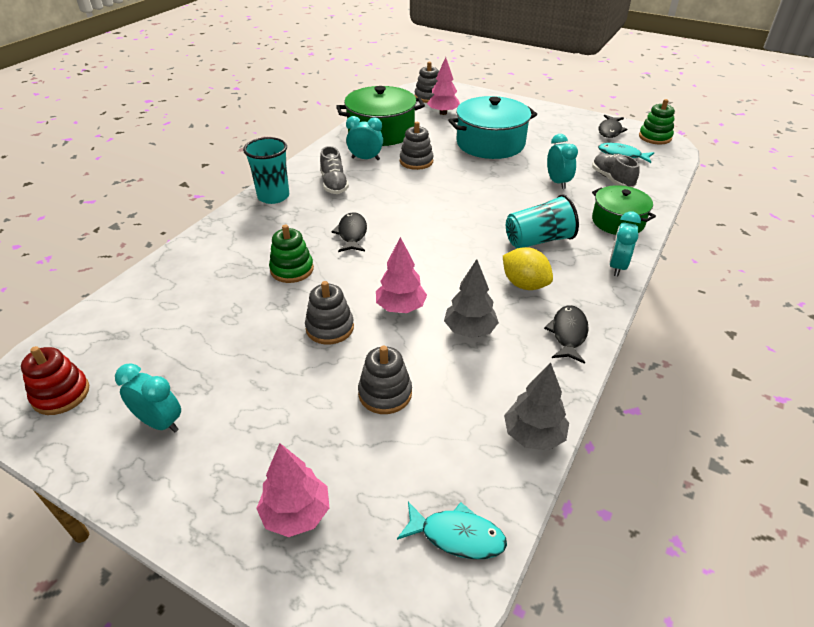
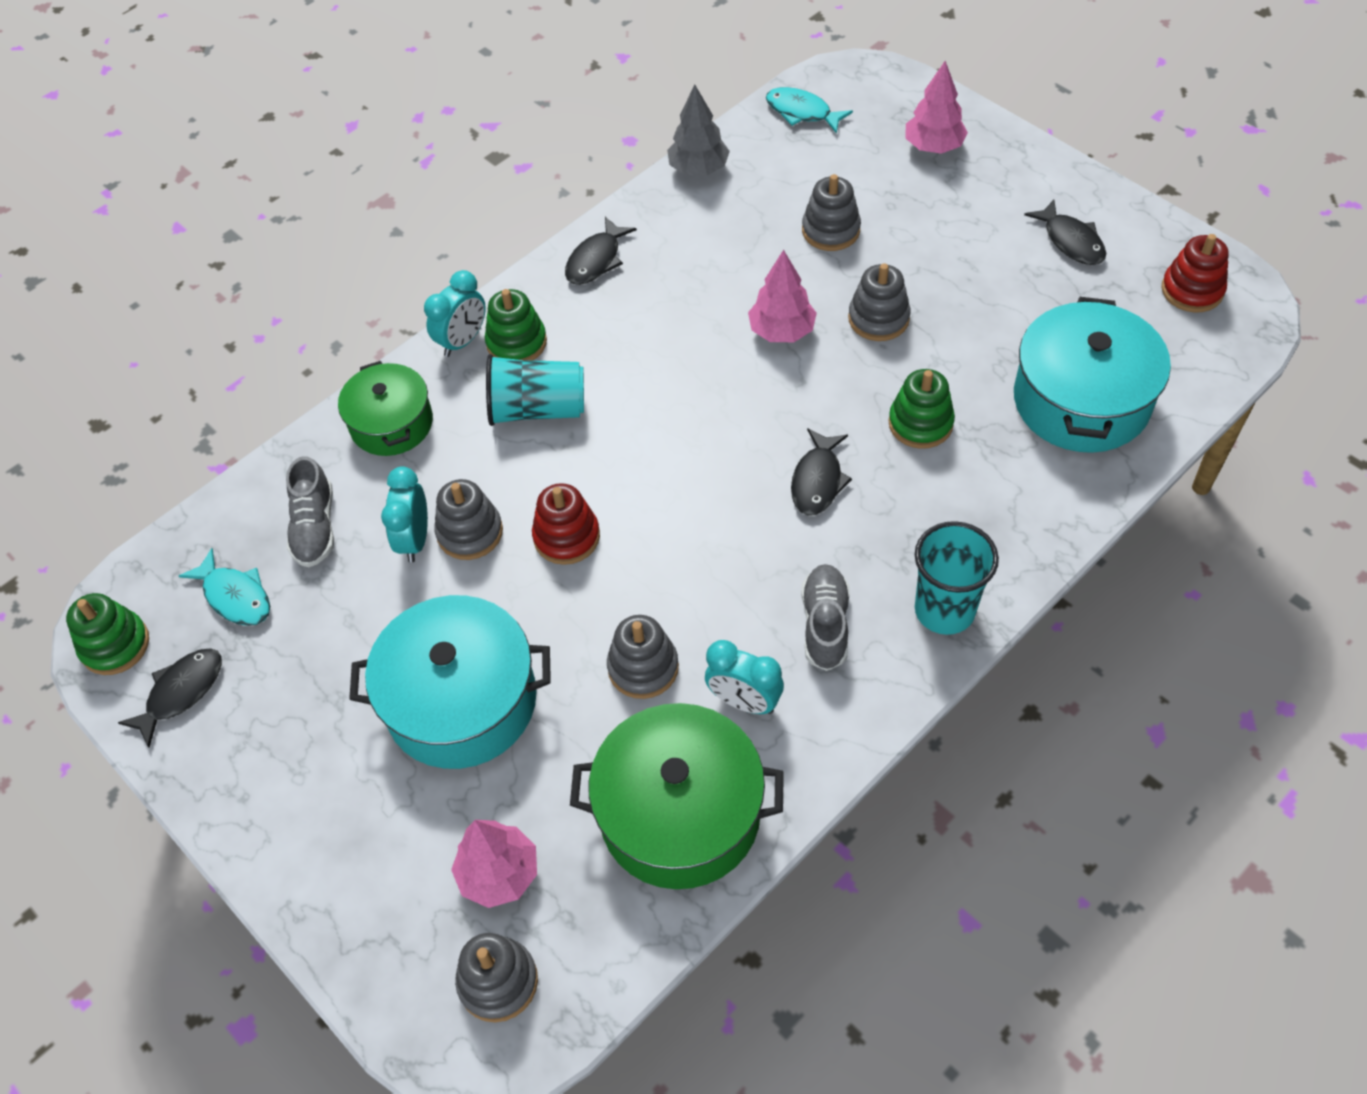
camera: 160 degrees left, 15 degrees up
turquoise clock [115,363,181,433] -> black fish [1024,200,1106,265]
grey tree [444,259,499,338] -> none
yellow lemon [503,247,553,290] -> none
none -> grey stacking toy [434,479,503,560]
none -> green stacking toy [485,289,547,360]
none -> red stacking toy [532,483,600,565]
none -> turquoise pot [1014,297,1171,453]

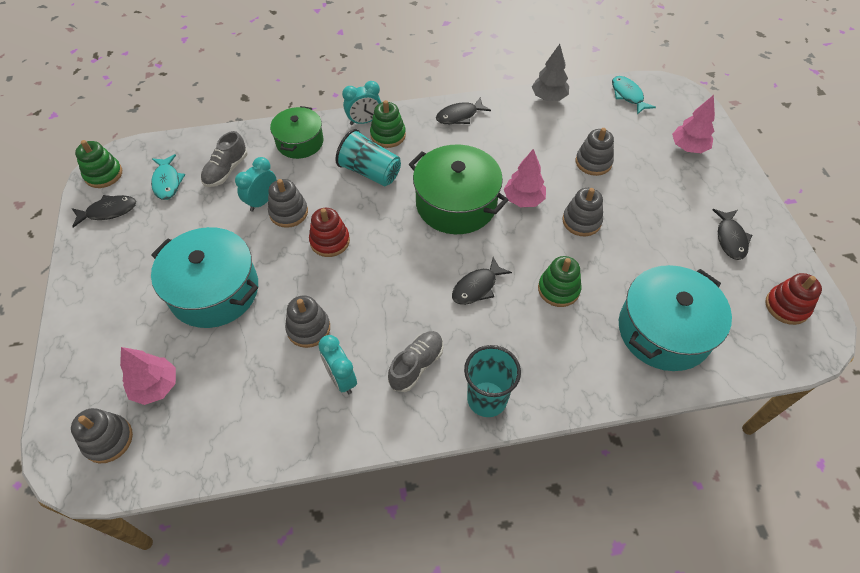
camera: 30 degrees right, 0 degrees up
green pot [570,703,784,889] -> green pot moved to [409,144,508,234]

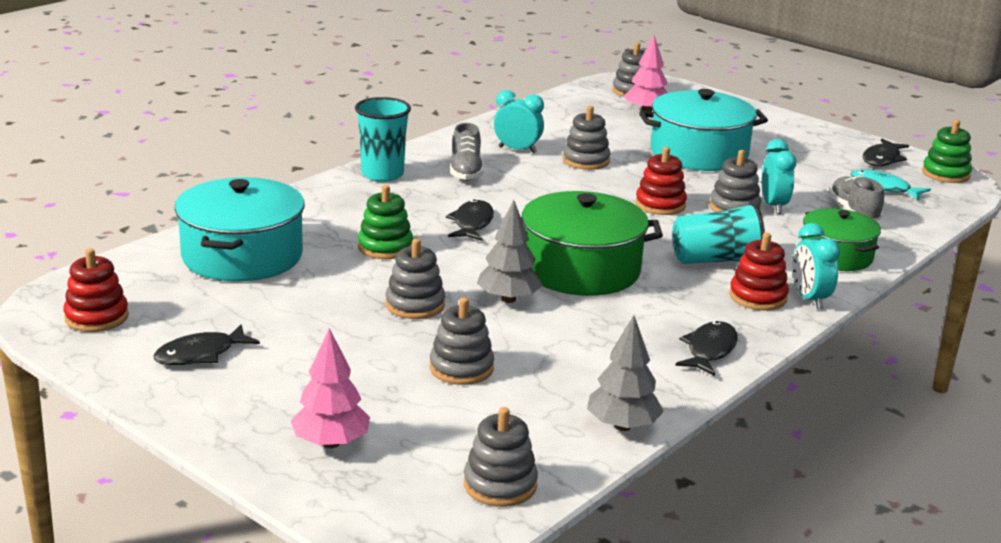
camera: 140 degrees right, 30 degrees down
turquoise clock [342,81,382,125] -> turquoise clock turned 45 degrees counterclockwise [792,223,840,309]
green stacking toy [370,100,406,148] -> red stacking toy [729,233,789,311]
pink tree [504,149,546,207] -> grey tree [477,200,542,303]
turquoise fish [612,76,656,114] -> grey stacking toy [464,407,538,507]
black fish [712,209,752,260] -> black fish turned 90 degrees counterclockwise [153,324,260,365]

